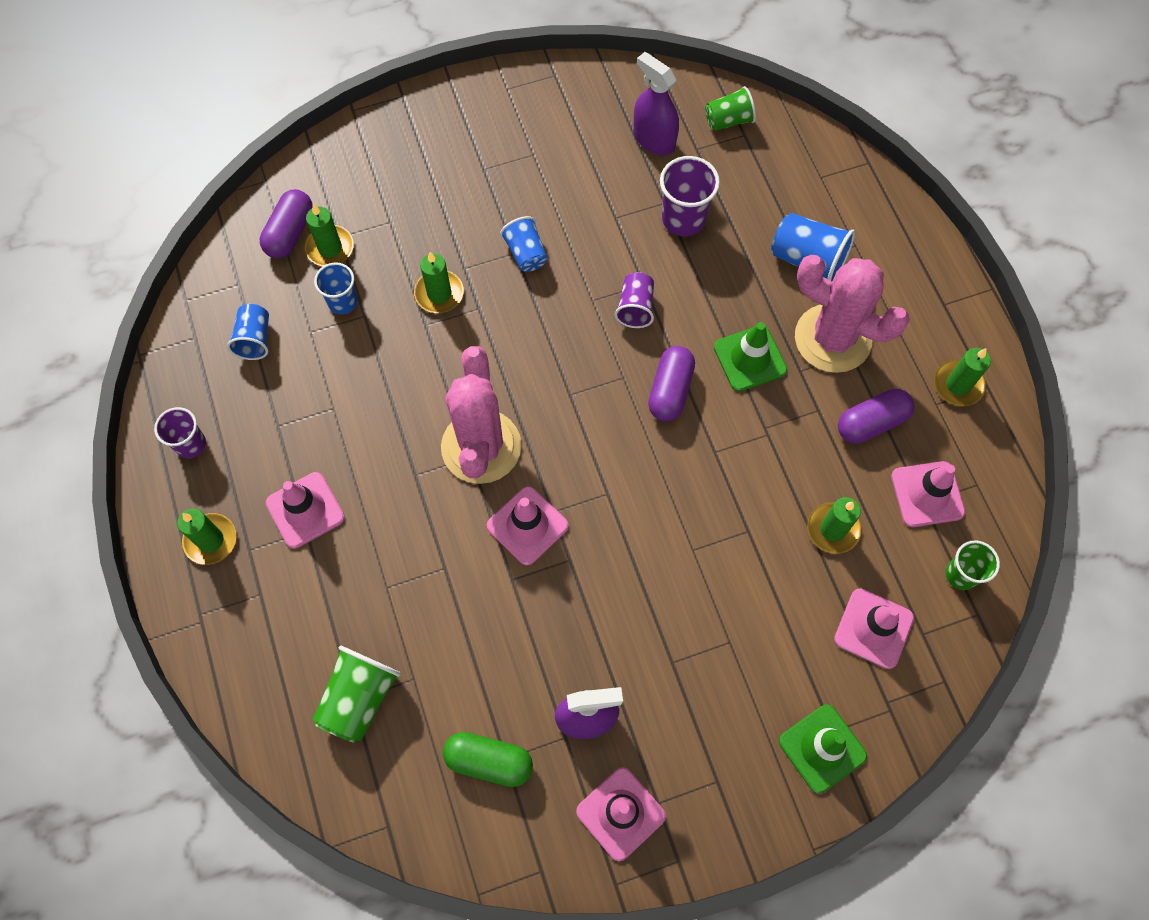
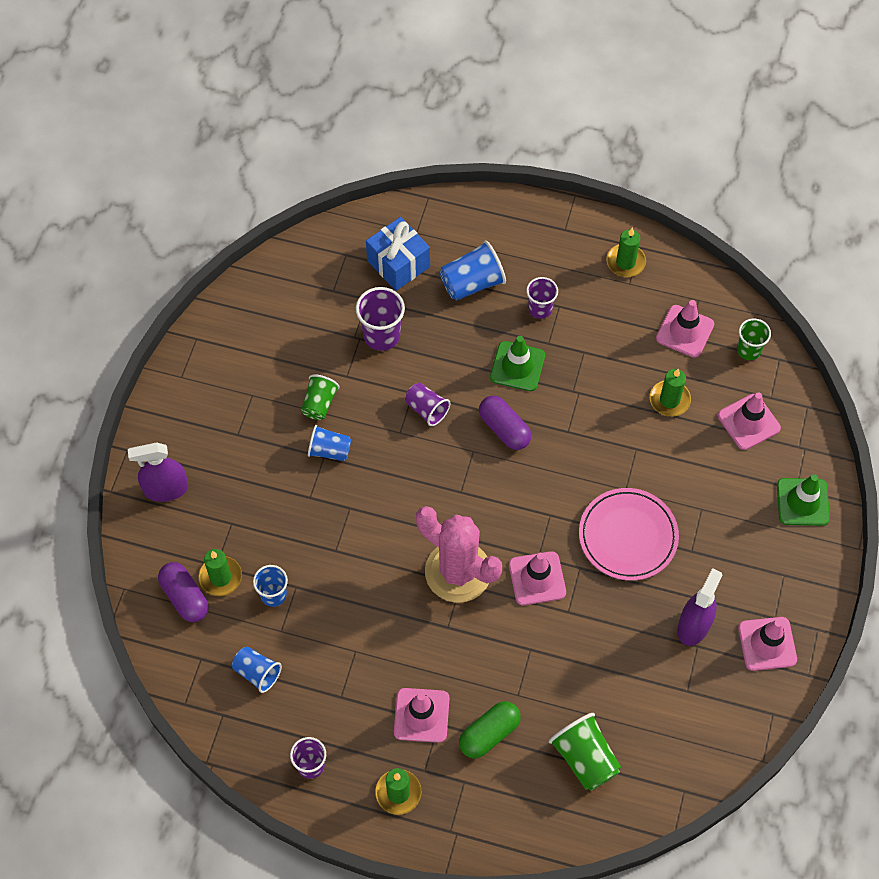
camera: 55 degrees left, 5 degrees down
green candle [414,252,464,313] -> none
green capsule [443,732,533,787] -> green capsule moved to [459,701,521,759]
purple spray bottle [633,52,679,155] -> purple spray bottle moved to [128,442,188,502]
green cup [705,86,756,131] -> green cup moved to [301,374,340,420]
pink cactus [795,255,910,373] -> purple cup [526,277,558,319]
purple capsule [838,389,915,444] -> none
none -> blue gift [366,217,430,291]
none -> pink plate [579,488,679,581]

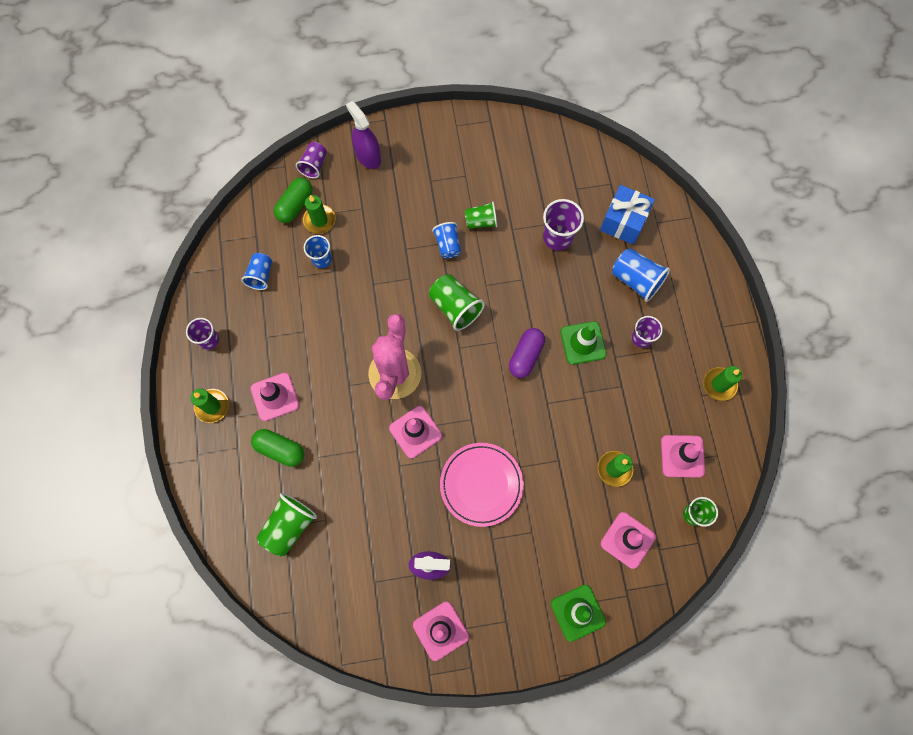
camera: 65 degrees right, 10 degrees up
purple capsule [158,562,208,622] -> green capsule [274,178,313,223]
purple cup [405,383,450,426] -> purple cup moved to [296,142,327,178]
none -> green cup [429,274,485,331]

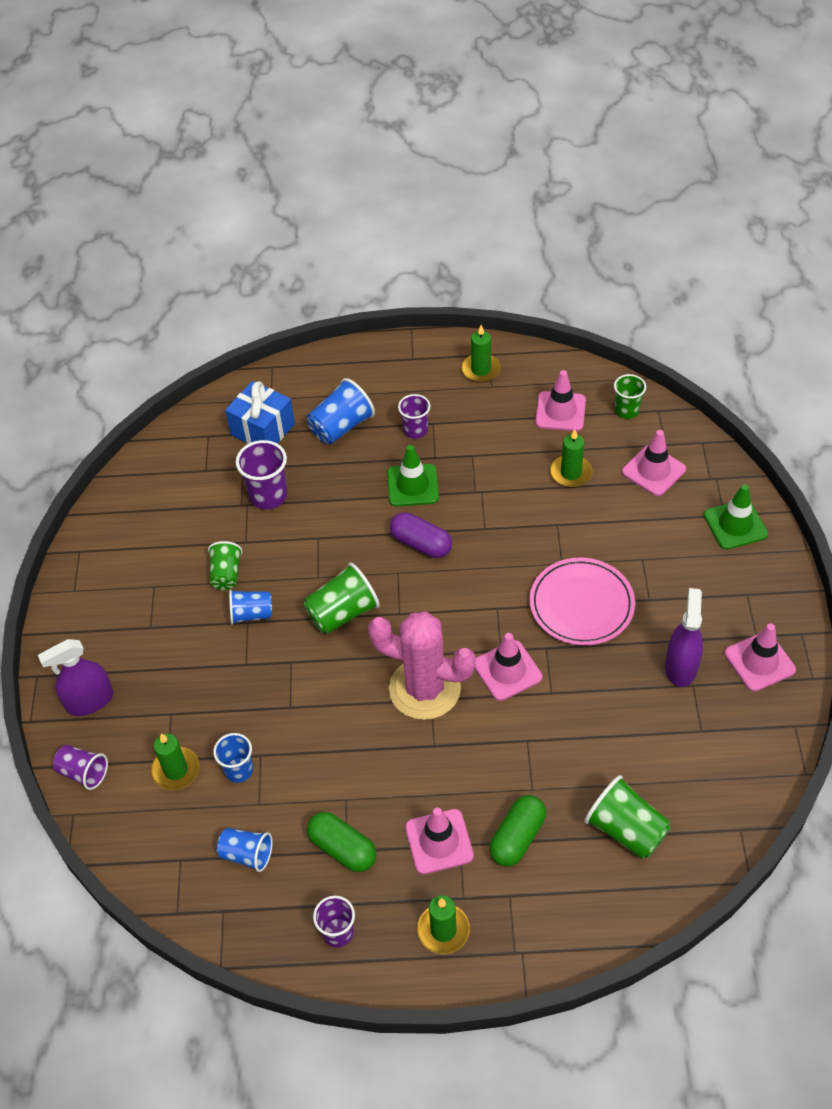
camera: 80 degrees left, 20 degrees down
green capsule [274,178,313,223] -> green capsule moved to [307,812,377,872]

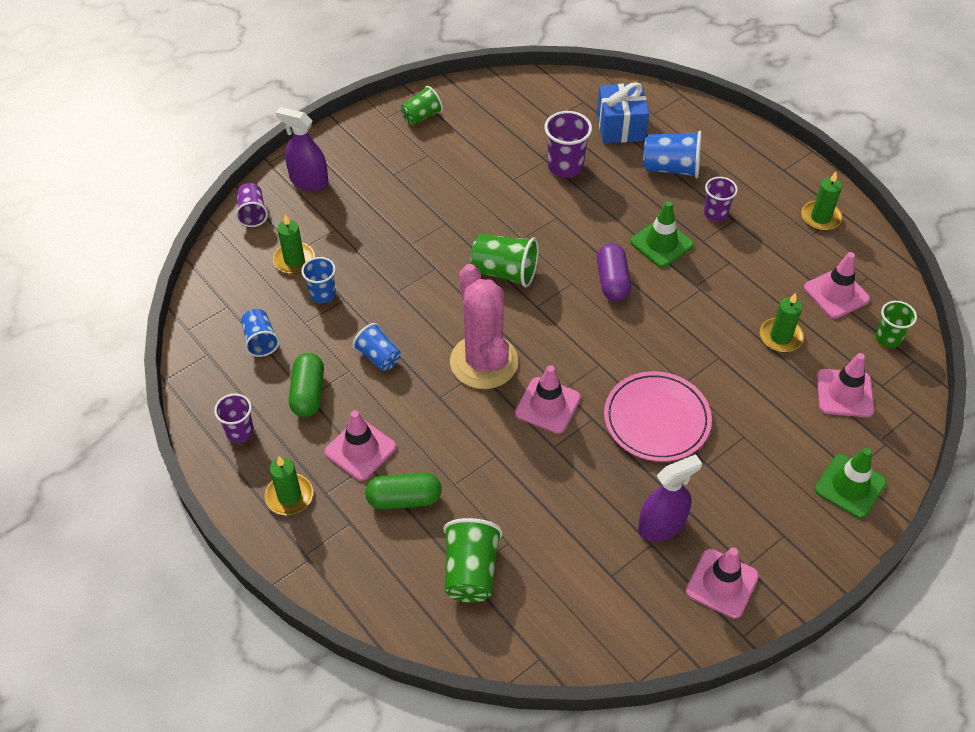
camera: 50 degrees right, 0 degrees up
green cup [208,541,242,590] -> green cup moved to [401,86,443,125]
blue cup [229,589,272,625] -> blue cup moved to [352,323,401,371]

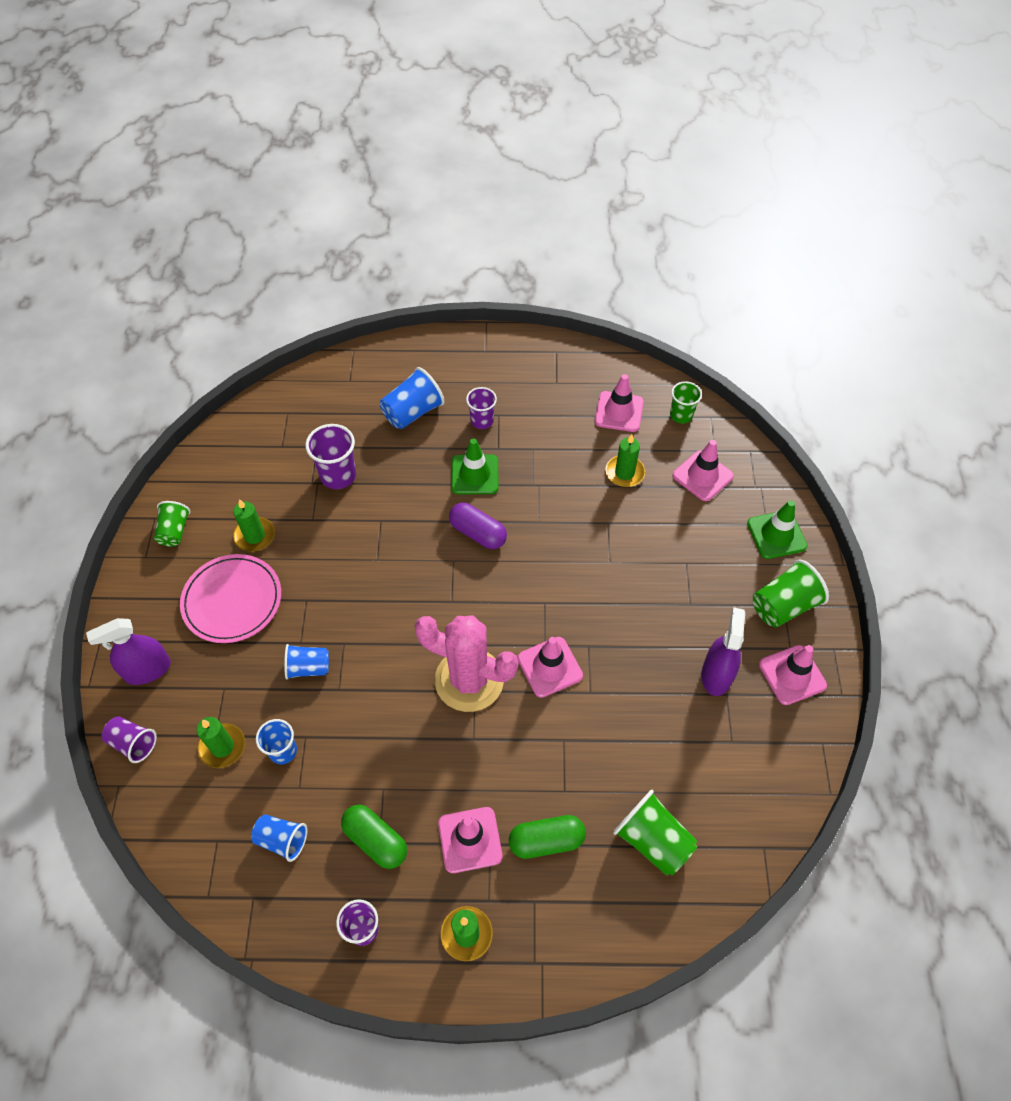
camera: 50 degrees left, 5 degrees up
blue cup [352,323,401,371] -> blue cup moved to [284,644,329,680]
green capsule [365,473,442,510] -> green capsule turned 45 degrees clockwise [509,815,586,859]
green cup [470,234,539,287] -> green cup moved to [753,559,829,628]
blue gift [597,82,649,143] -> none
pink plate [604,371,712,462] -> pink plate moved to [180,554,281,643]
green candle [801,172,842,231] -> green candle moved to [233,499,275,552]

